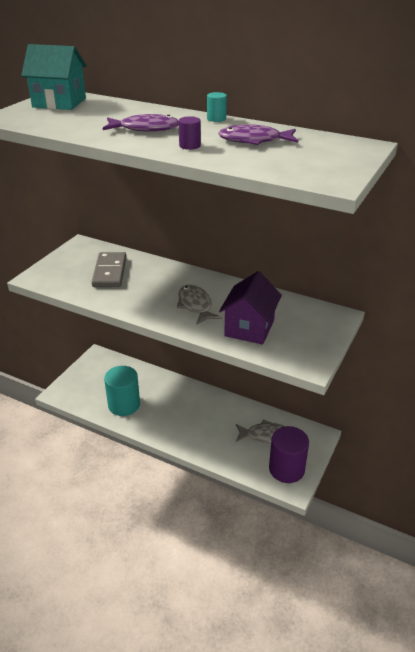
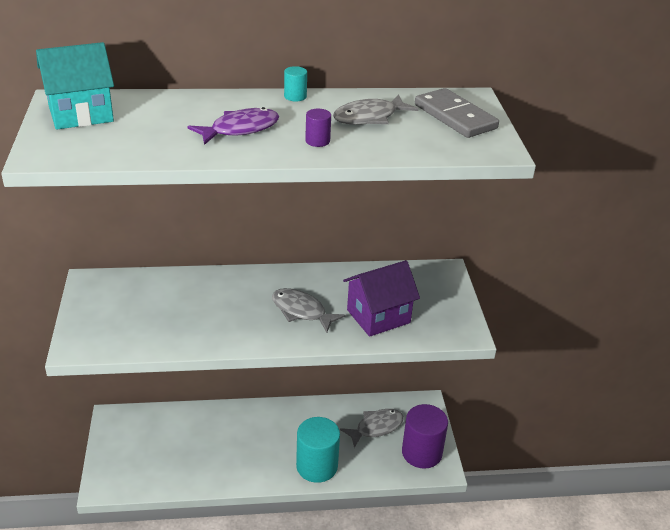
camera: 35 degrees left, 0 degrees up
grey domino [91,252,127,287] -> grey domino moved to [415,88,499,138]
turquoise cylinder [104,366,140,416] -> turquoise cylinder moved to [296,417,340,483]
purple fish [218,124,298,145] -> grey fish [333,94,419,125]
purple house [219,271,282,345] -> purple house turned 75 degrees clockwise [343,260,420,337]

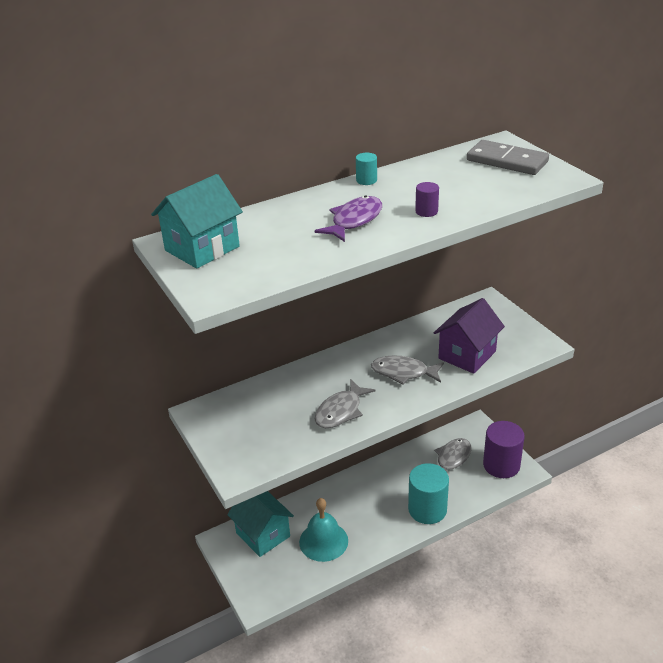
camera: 20 degrees left, 0 degrees up
grey fish [333,94,419,125] -> grey fish moved to [315,380,376,428]
none -> turquoise house [227,491,294,557]
none -> turquoise bell [299,498,348,562]

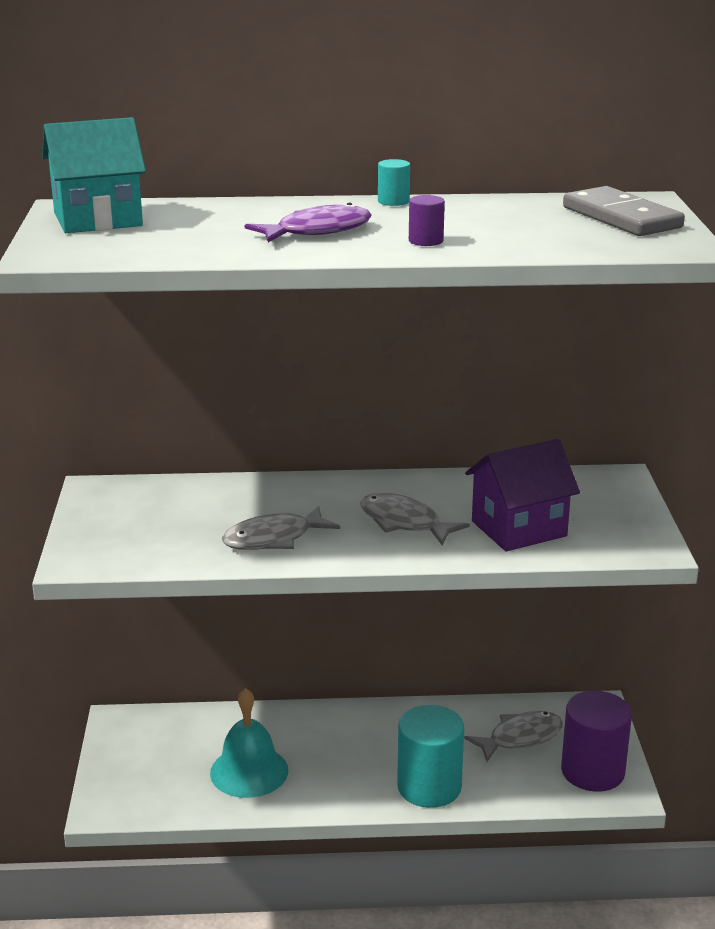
camera: 25 degrees right, 10 degrees down
turquoise house [227,491,294,557] -> none

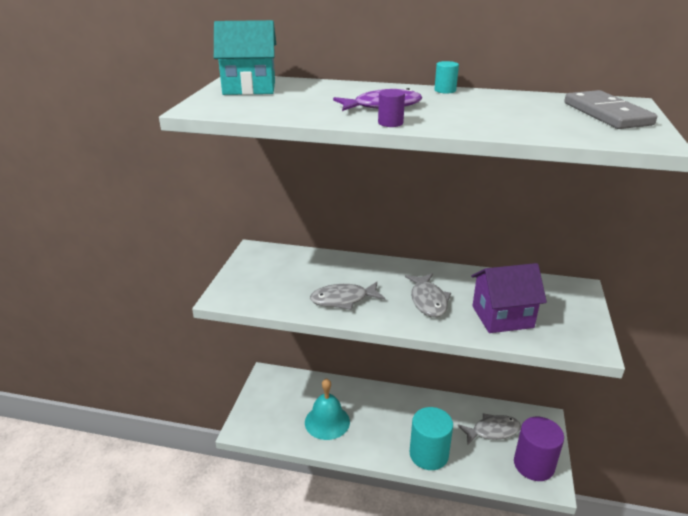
camera: 15 degrees right, 5 degrees up
grey fish [360,493,470,545] -> grey fish turned 150 degrees counterclockwise [405,273,451,317]
purple cylinder [409,195,445,246] -> purple cylinder moved to [378,89,405,127]

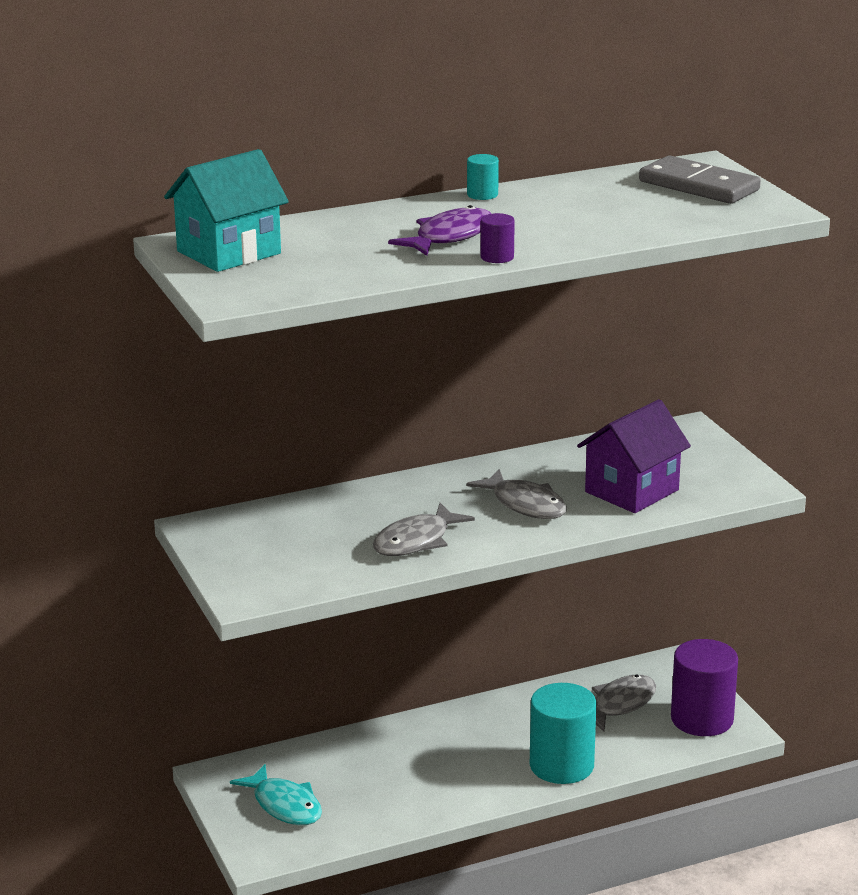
camera: 35 degrees left, 5 degrees down
turquoise bell [305,378,350,440] -> none
none -> turquoise fish [230,764,322,825]

